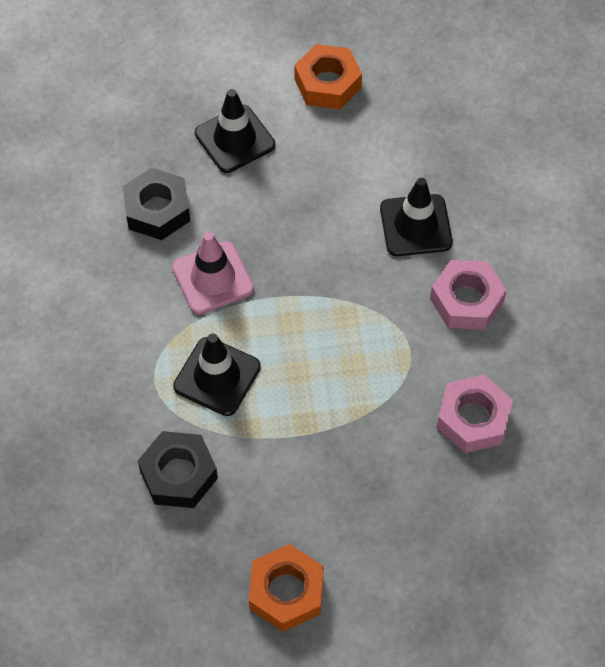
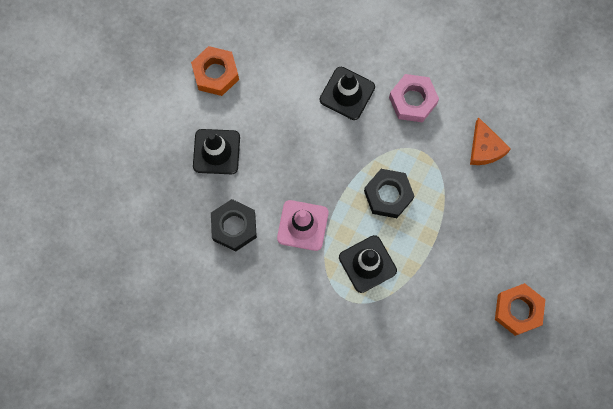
camera: 55 degrees left, 15 degrees up
black nut [138,431,218,508] -> black nut moved to [364,169,414,218]
pink nut [436,375,513,453] -> orange cheese [470,117,511,165]

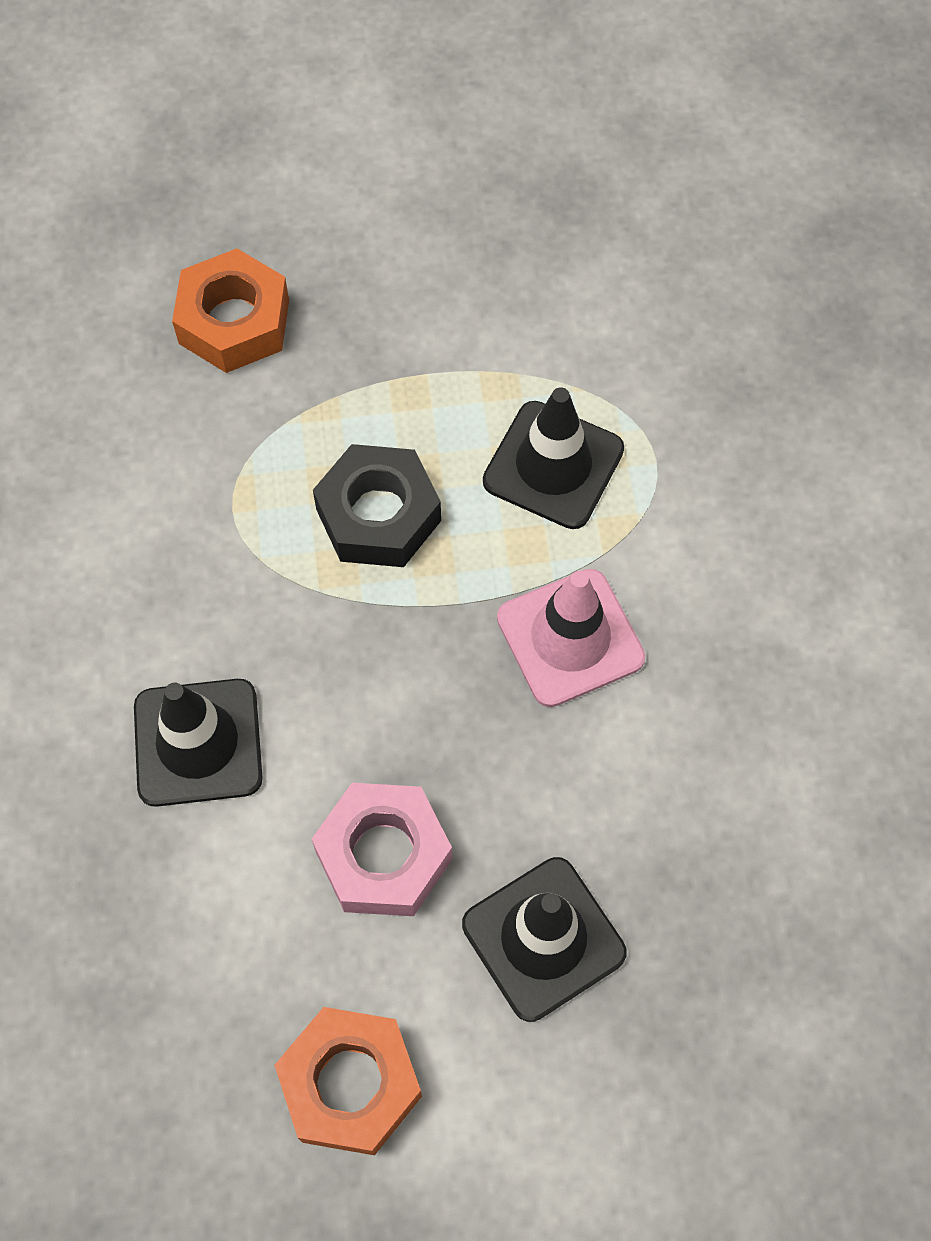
camera: 125 degrees left, 10 degrees down
black nut [211,199,257,252] -> none
pink nut [389,74,439,123] -> pink nut moved to [312,783,452,916]
orange cheese [470,117,511,165] -> none
orange nut [495,283,546,336] -> orange nut moved to [172,248,289,373]

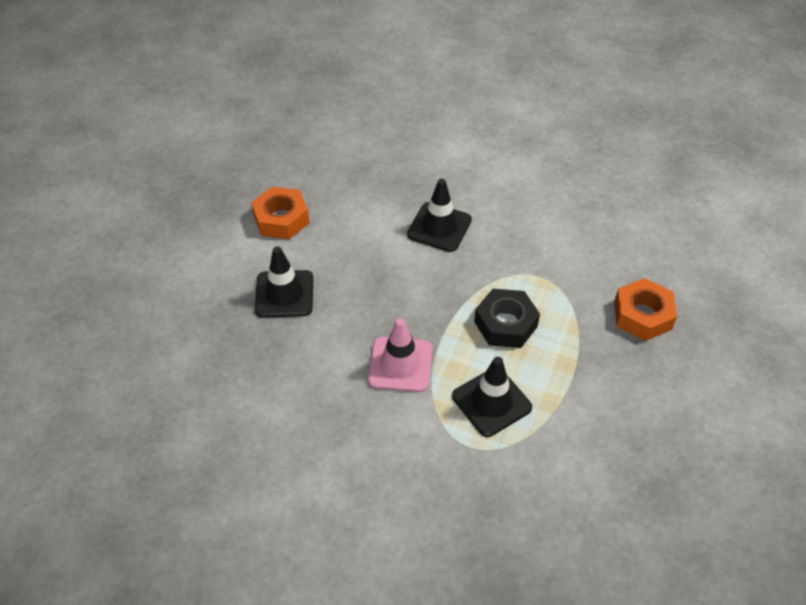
camera: 120 degrees right, 15 degrees down
pink nut [312,783,452,916] -> none

